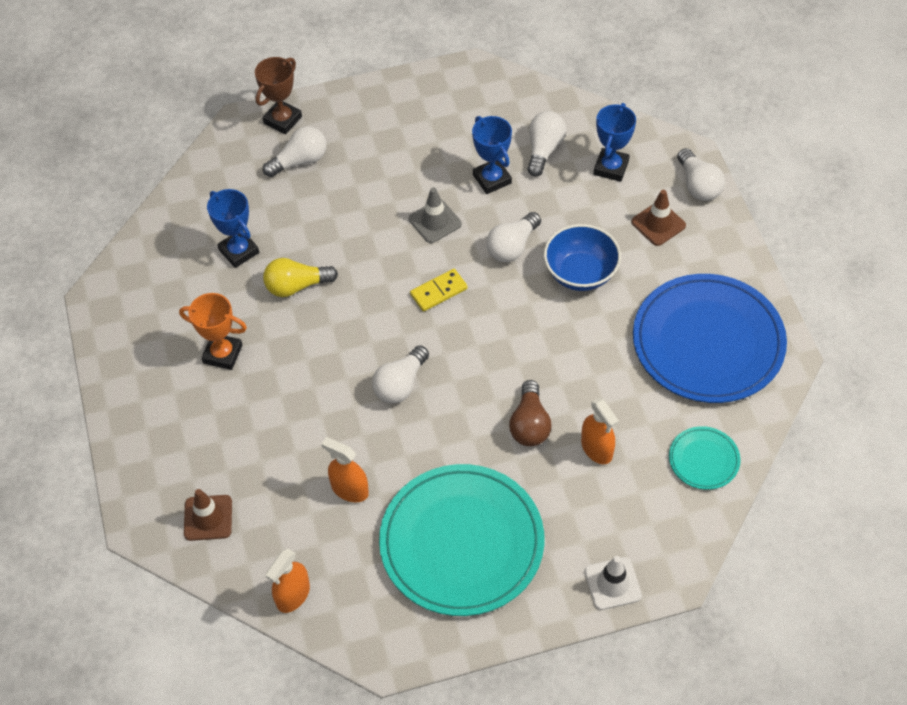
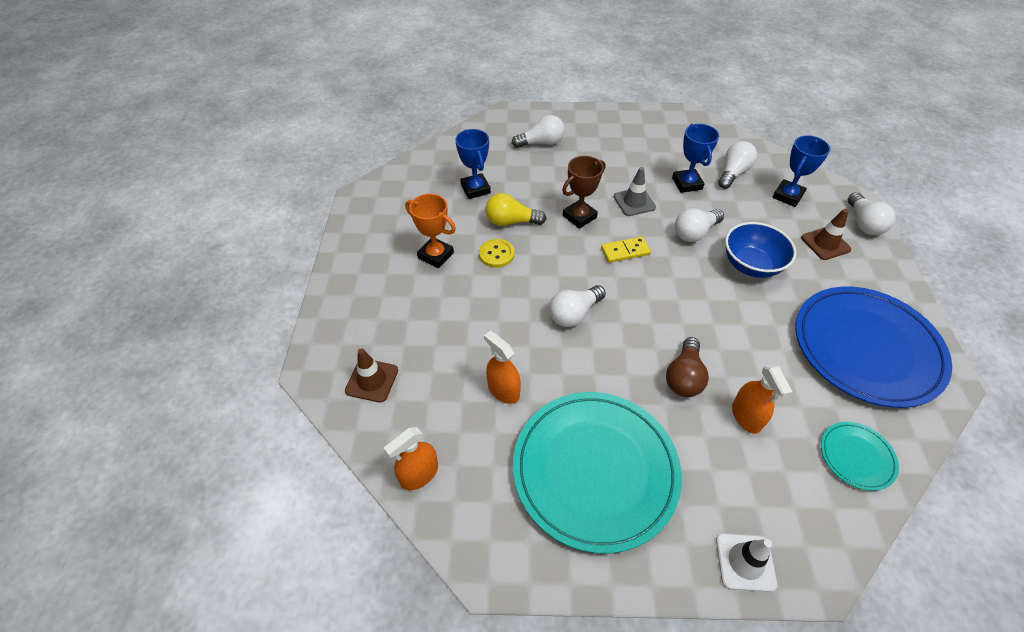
camera: 15 degrees right, 5 degrees down
brown trophy [255,57,302,134] -> brown trophy moved to [562,156,605,229]
none -> yellow button [479,239,514,268]

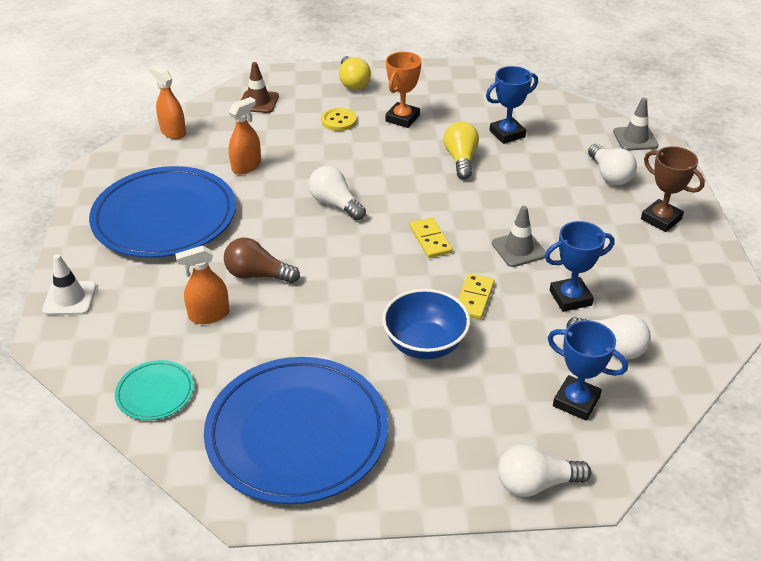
camera: 85 degrees right, 10 degrees down
yellow button [479,239,514,268] -> yellow button moved to [321,108,357,131]
turquoise plate [513,392,682,554] -> blue plate [89,166,236,258]
brown trophy [562,156,605,229] -> brown trophy moved to [641,146,705,232]
white light bulb [675,208,724,242] -> yellow domino [458,273,495,319]
brown traffic cone [801,209,851,260] -> none
none -> yellow light bulb [339,56,371,90]
none -> grey traffic cone [613,98,659,151]

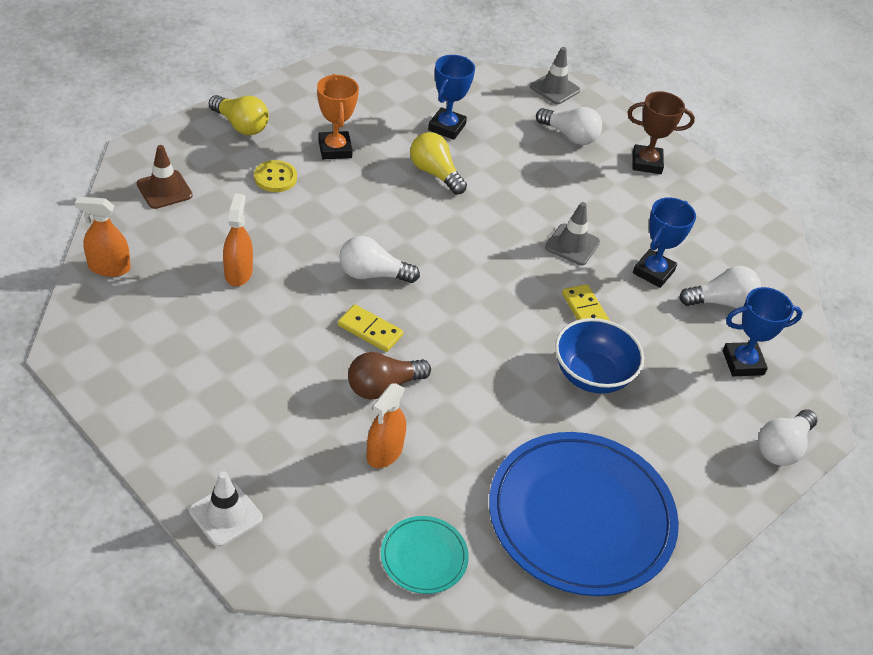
camera: 45 degrees left, 5 degrees up
blue plate [89,166,236,258] -> none
yellow domino [410,217,453,258] -> yellow domino moved to [338,304,403,352]

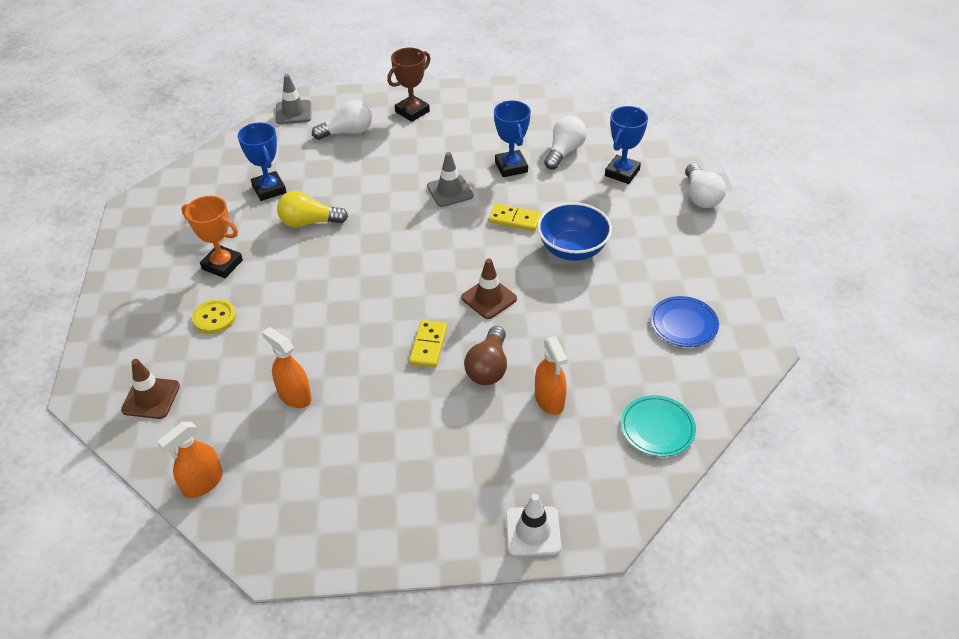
camera: 45 degrees left, 0 degrees up
yellow light bulb [209,95,269,135] -> none
yellow domino [338,304,403,352] -> yellow domino turned 60 degrees counterclockwise [409,320,447,368]
white light bulb [340,236,420,283] -> none
blue plate [489,432,679,596] -> blue plate [650,296,719,347], size x0.44
none -> brown traffic cone [461,259,517,319]

